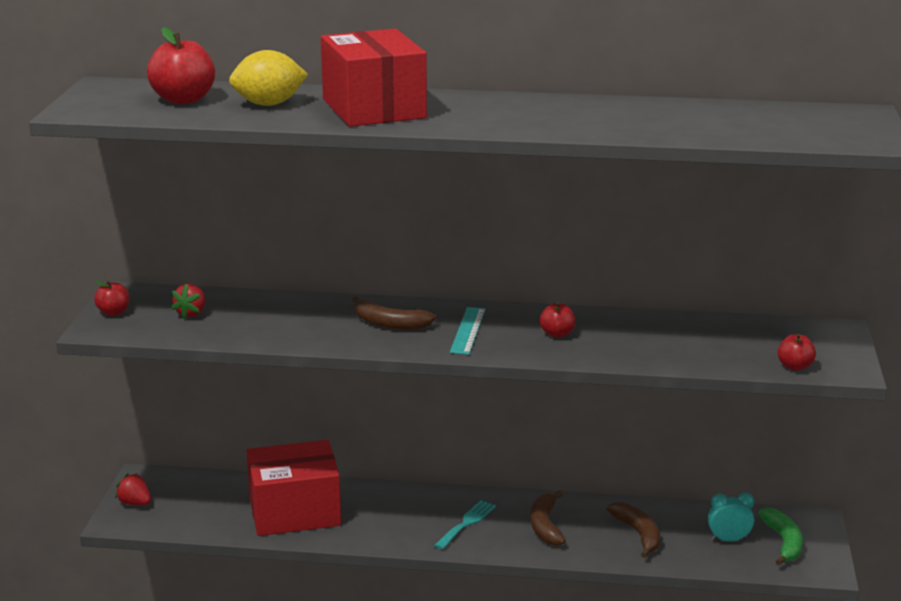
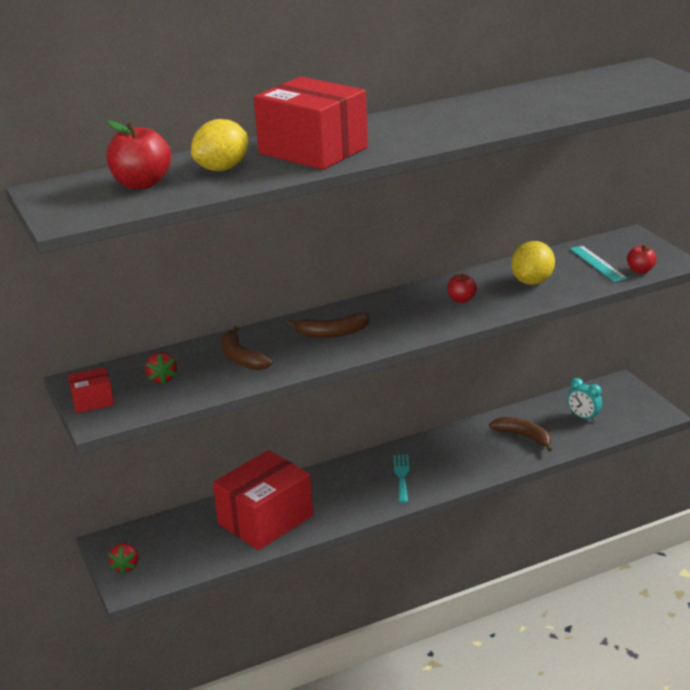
camera: 30 degrees left, 5 degrees up
red apple [94,281,130,316] -> red box [68,367,114,413]
red strawberry [115,473,151,505] -> red strawberry turned 90 degrees counterclockwise [108,543,139,575]
turquoise ruler [450,307,486,355] -> turquoise ruler moved to [570,245,627,282]
brown banana [531,490,566,546] -> brown banana moved to [221,326,273,370]
turquoise clock [708,493,754,542] -> turquoise clock turned 105 degrees counterclockwise [567,378,602,422]
green banana [758,508,803,565] -> none
none -> yellow lemon [511,241,555,285]

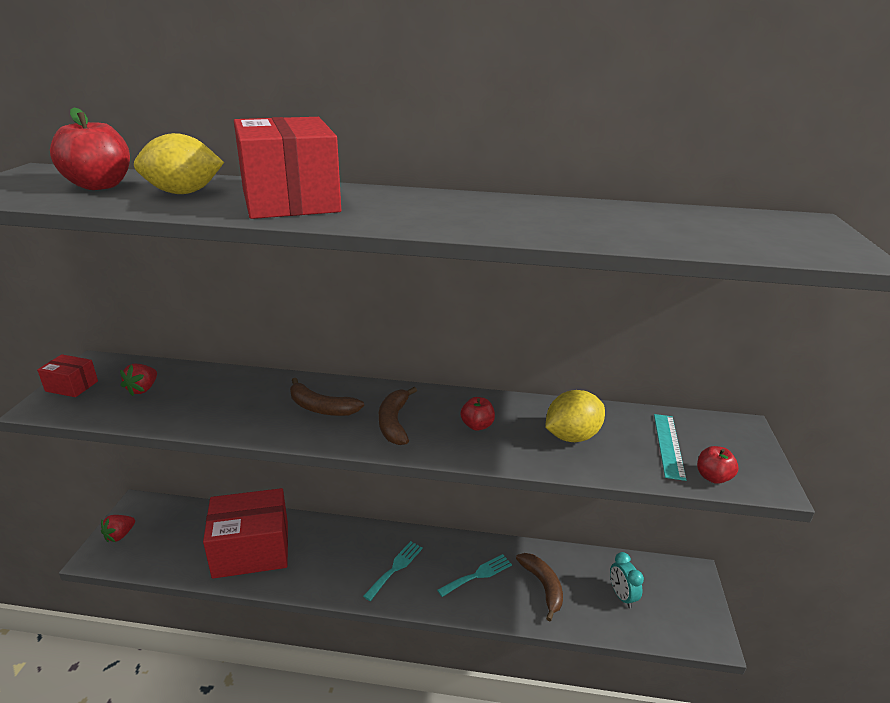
camera: 30 degrees right, 0 degrees up
brown banana [221,326,273,370] -> brown banana moved to [379,387,417,445]
none -> turquoise fork [437,554,512,597]

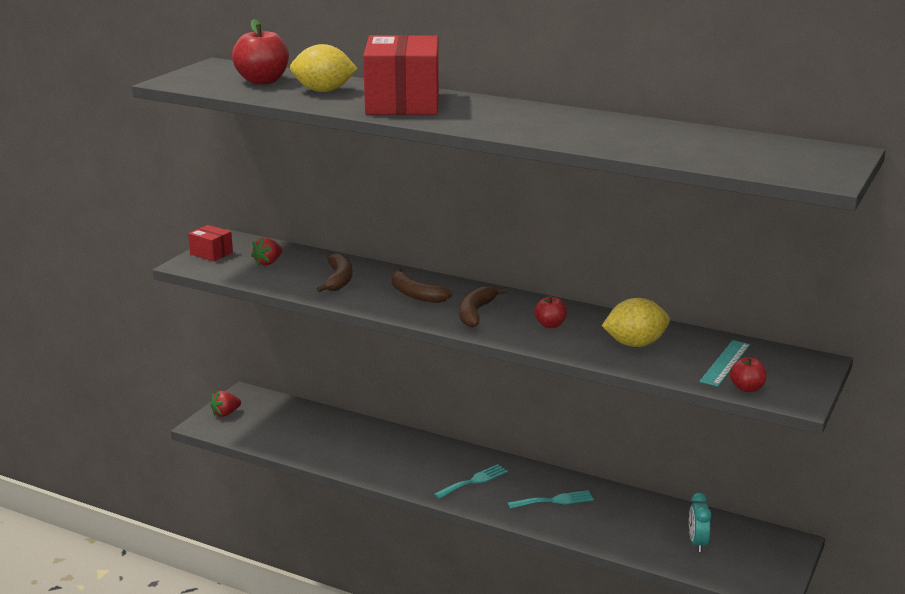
camera: 20 degrees right, 5 degrees down
red box [203,488,288,579] -> none
brown banana [516,553,563,621] -> brown banana moved to [317,253,353,292]

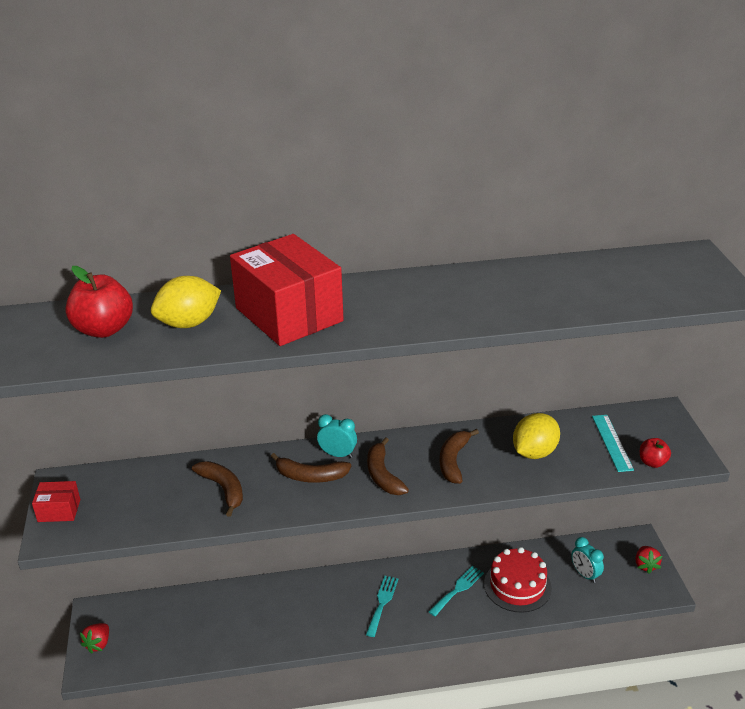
camera: 35 degrees left, 10 degrees up
red strawberry [251,237,282,266] -> red strawberry moved to [635,546,662,574]
red apple [534,296,567,328] -> brown banana [440,429,479,484]
none -> turquoise clock [317,414,357,458]
none -> red cake [484,547,552,613]

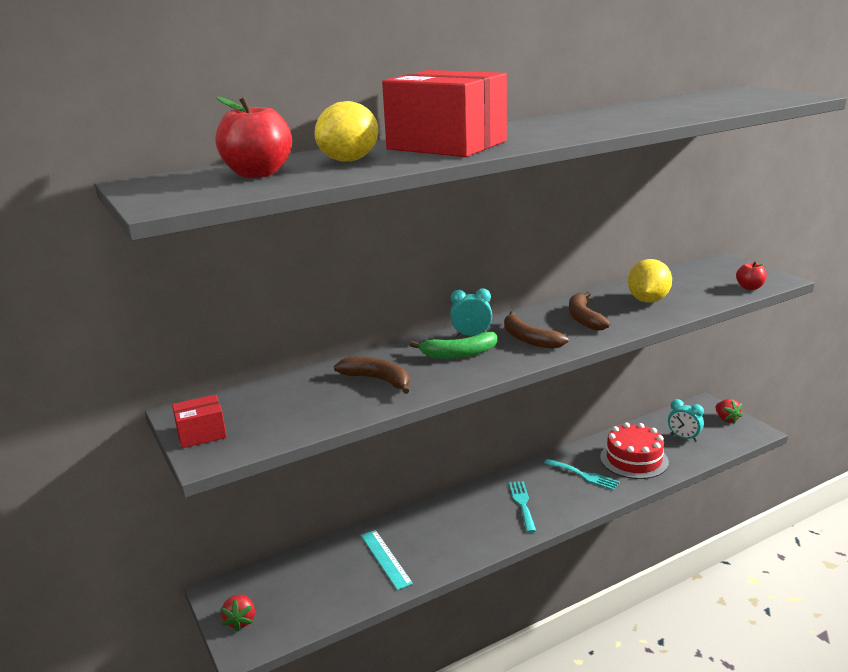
camera: 20 degrees left, 10 degrees down
brown banana [271,453,351,483] -> green banana [410,332,497,359]
turquoise fork [429,566,484,617] -> turquoise fork turned 105 degrees clockwise [544,459,620,490]
turquoise ruler [592,415,634,472] -> turquoise ruler moved to [361,530,413,590]

